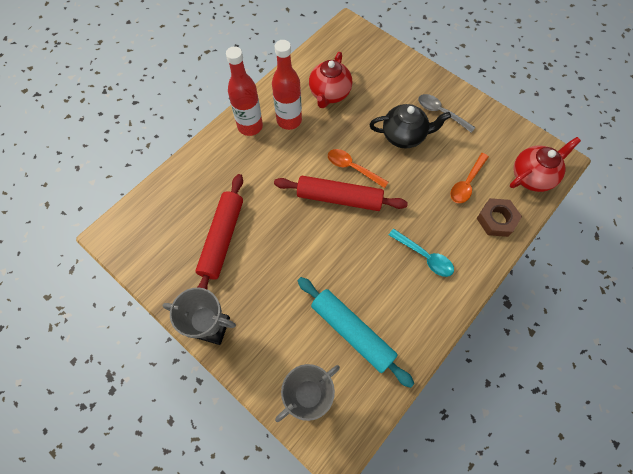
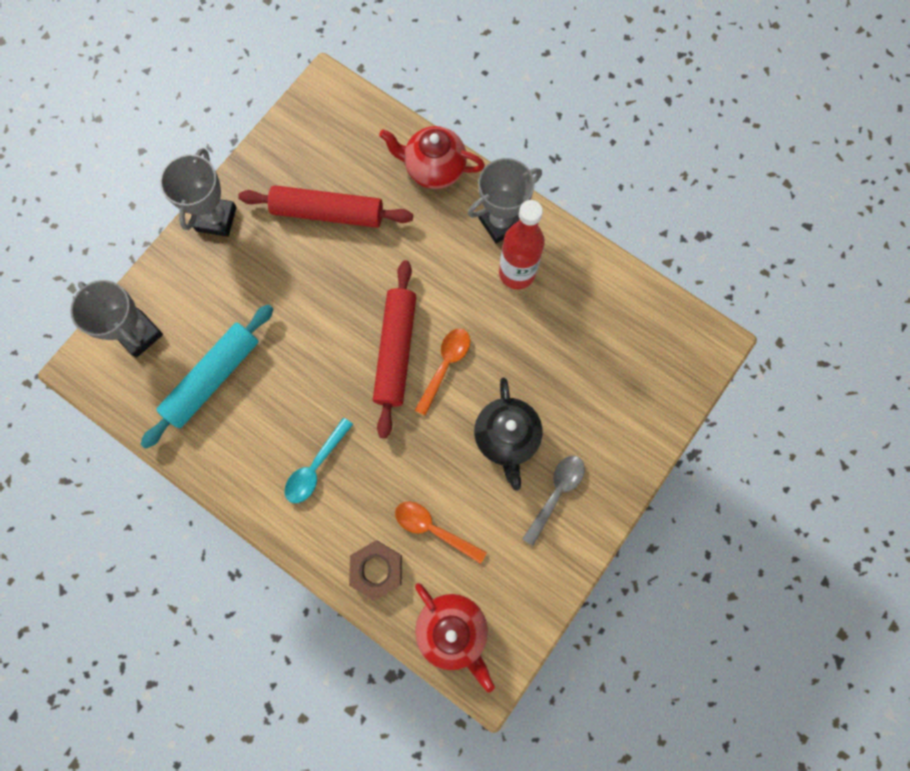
camera: 85 degrees right, 10 degrees up
red bottle [226,46,263,136] -> grey trophy [468,158,542,244]
red teapot [309,52,352,108] -> red teapot moved to [379,126,485,189]

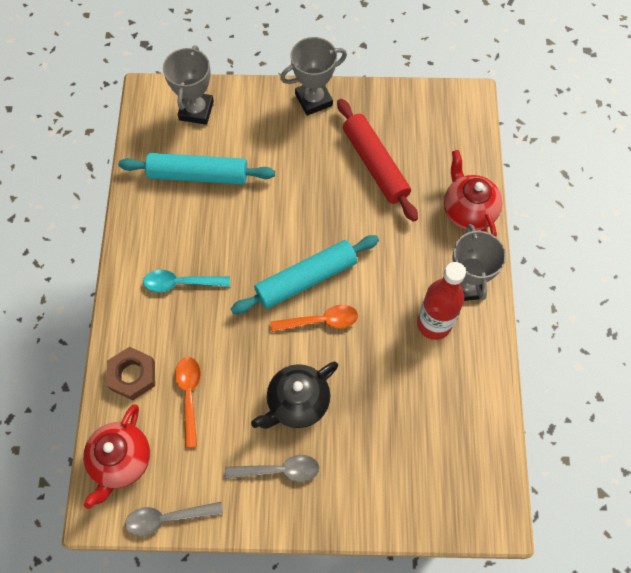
camera: 55 degrees right, 10 degrees down
red rolling pin [373,260,416,439] -> turquoise rolling pin [231,235,379,314]
grey trophy [468,158,542,244] -> grey trophy turned 60 degrees clockwise [452,224,506,301]
none -> grey spoon [125,502,223,536]

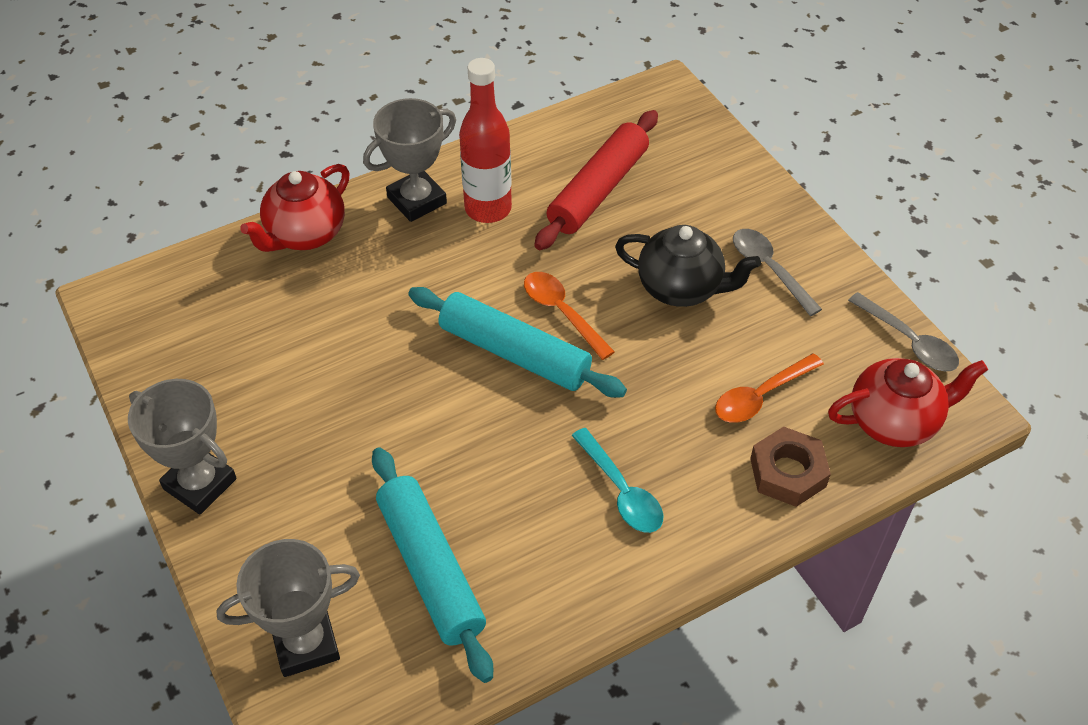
camera: 120 degrees left, 15 degrees down
red rolling pin [337,99,418,222] -> red rolling pin moved to [534,110,658,250]

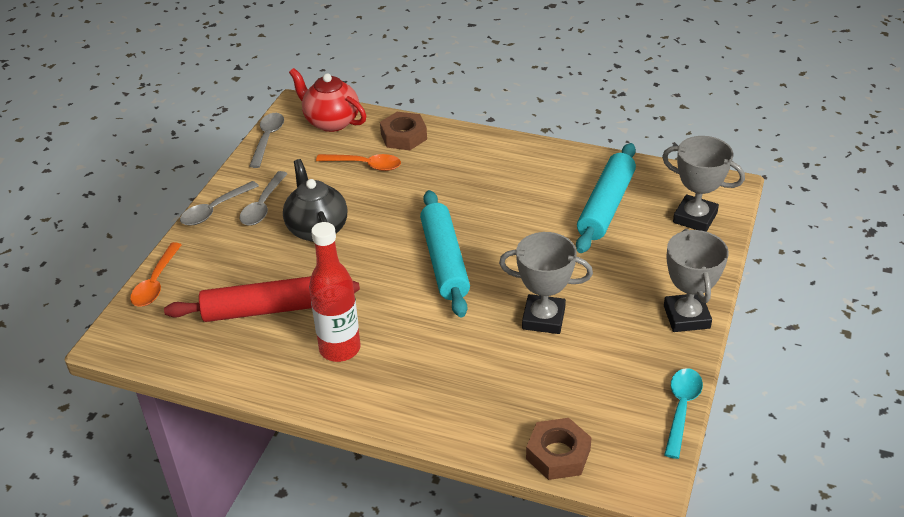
camera: 130 degrees left, 10 degrees down
red teapot [240,164,350,252] -> none
grey trophy [363,98,456,222] -> grey trophy moved to [499,232,593,334]
orange spoon [524,272,615,360] -> orange spoon moved to [130,242,182,307]
turquoise spoon [571,428,663,533] -> turquoise spoon moved to [664,368,703,459]
none -> grey spoon [180,181,259,226]
none -> brown nut [526,418,592,480]

